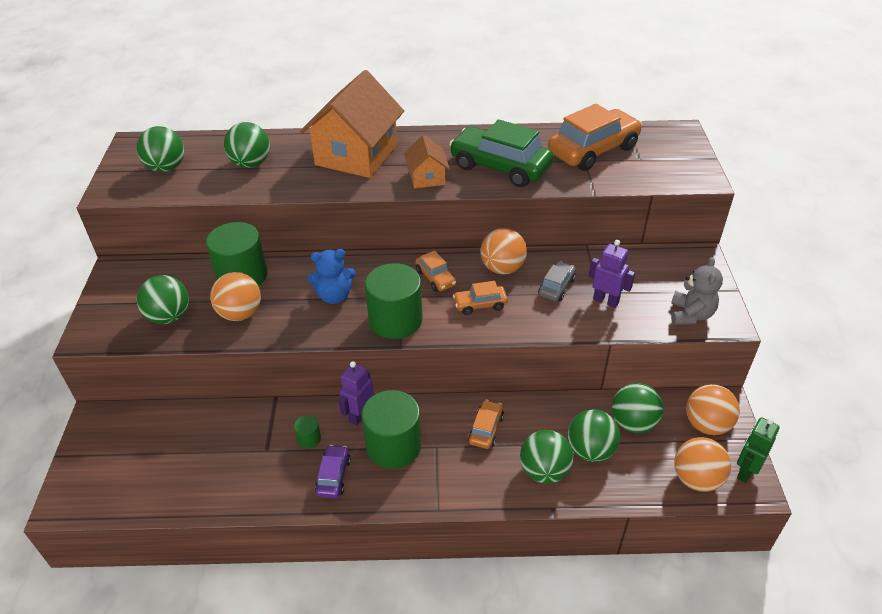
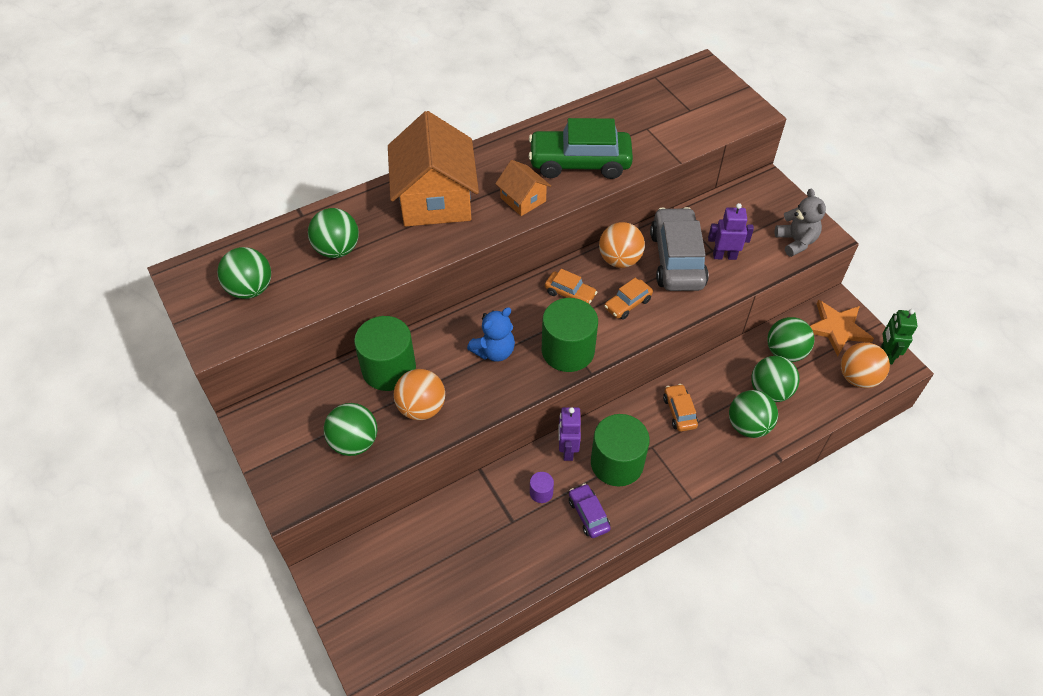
camera: 30 degrees left, 10 degrees up
green cylinder [294,415,321,449] -> purple cylinder [530,472,554,503]
grey car [538,261,576,301] -> grey car [650,207,709,291], size x2.03
orange car [548,104,642,171] -> none
orange ball [686,384,740,435] -> orange star [810,300,874,357]

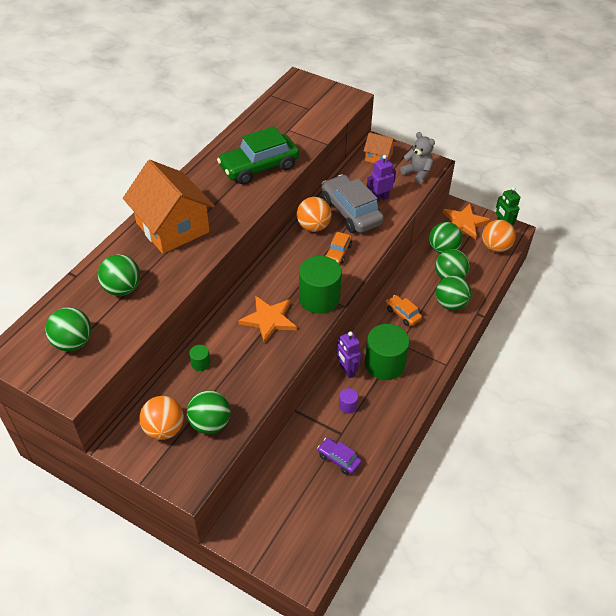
camera: 30 degrees left, 5 degrees down
green cylinder [354,316,416,391] -> green cylinder [189,345,210,371], size x0.43
orange ball [393,369,445,420] -> orange ball moved to [139,396,184,440]
blue teddy bear [467,307,515,362] -> orange star [238,296,297,344]
orange house [495,160,551,216] -> orange house moved to [364,132,396,163]
orange car [545,269,597,304] -> none
purple car [569,484,611,538] -> purple car moved to [317,438,362,475]

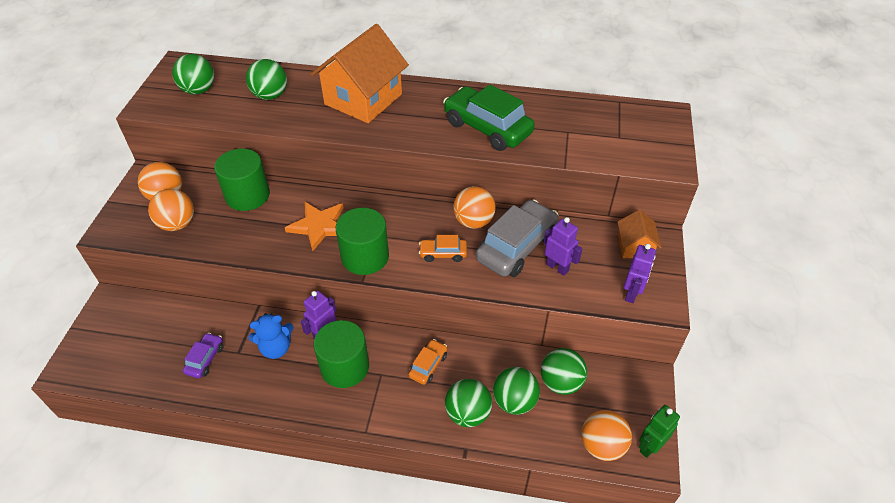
camera: 70 degrees right, 0 degrees up
green ball [187,390,231,434] -> orange ball [148,189,194,231]
green cylinder [189,345,210,371] -> green cylinder [214,148,270,211], size x2.30
purple cylinder [339,388,358,414] -> blue teddy bear [248,313,294,359]
grey teddy bear [400,132,435,184] -> purple robot [624,244,656,303]
orange star [443,204,491,240] -> none

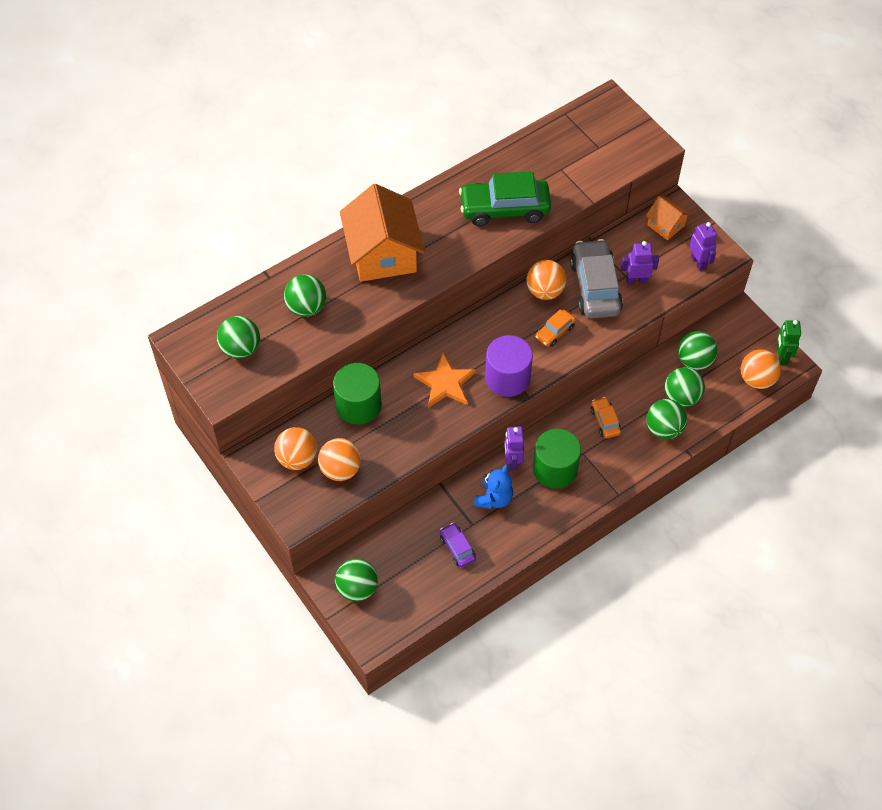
camera: 45 degrees left, 10 degrees up
green cylinder [336,208,389,275] -> purple cylinder [485,335,533,397]
none -> green ball [335,558,378,602]

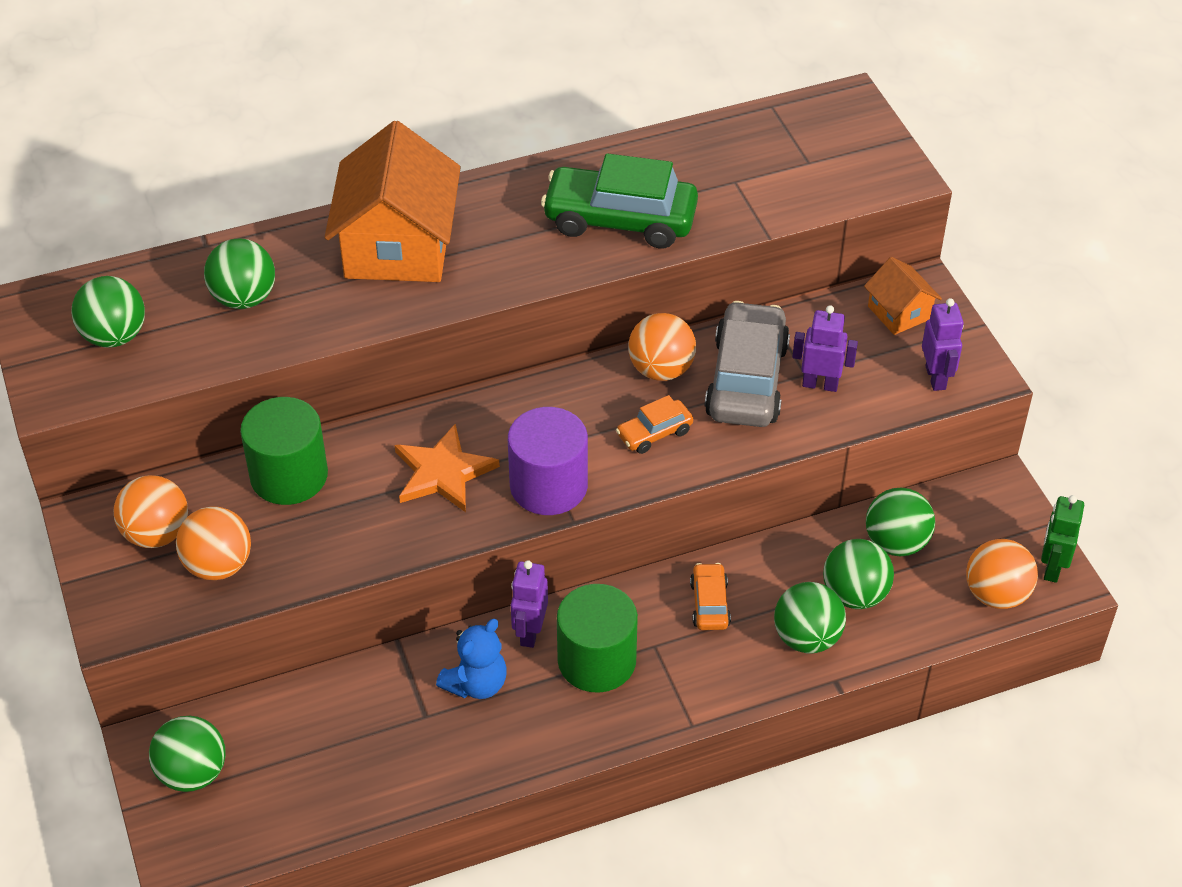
camera: 15 degrees right, 10 degrees down
purple car [440,523,476,567] -> none

